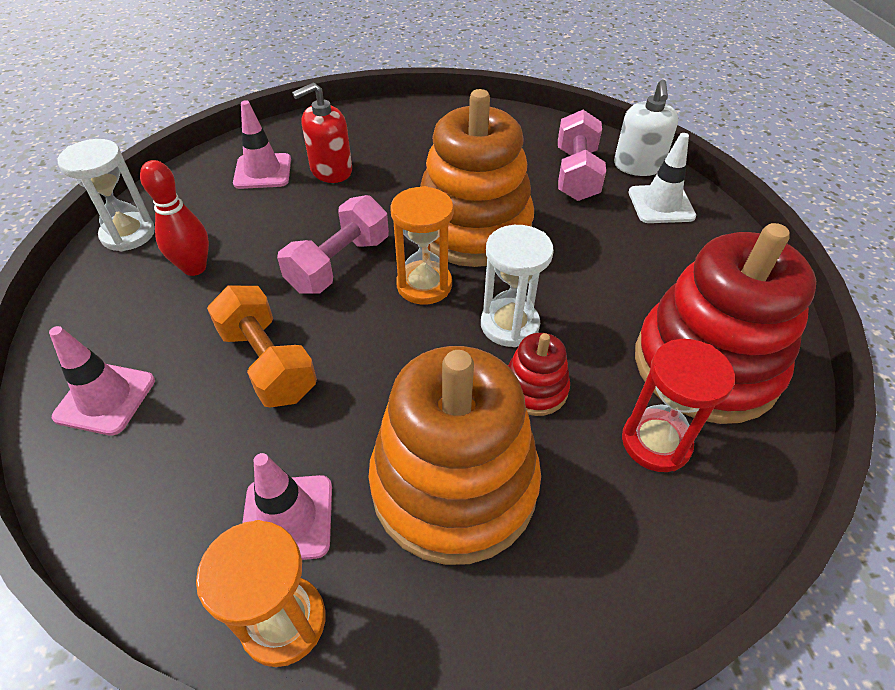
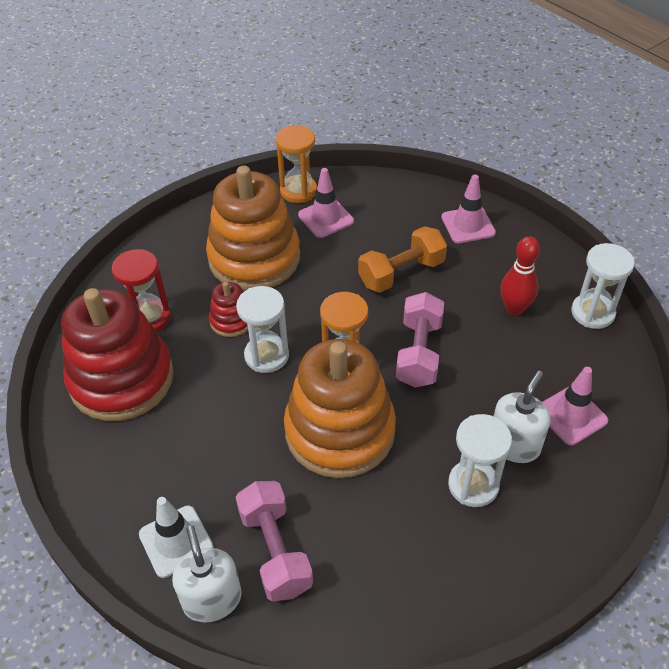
camera: 155 degrees right, 0 degrees up
orange dumbbell [207,286,317,407] -> orange dumbbell turned 60 degrees counterclockwise [358,226,447,293]
red soap dispenser [292,83,352,183] -> white soap dispenser [494,371,550,463]
none -> white hourglass [448,414,512,507]

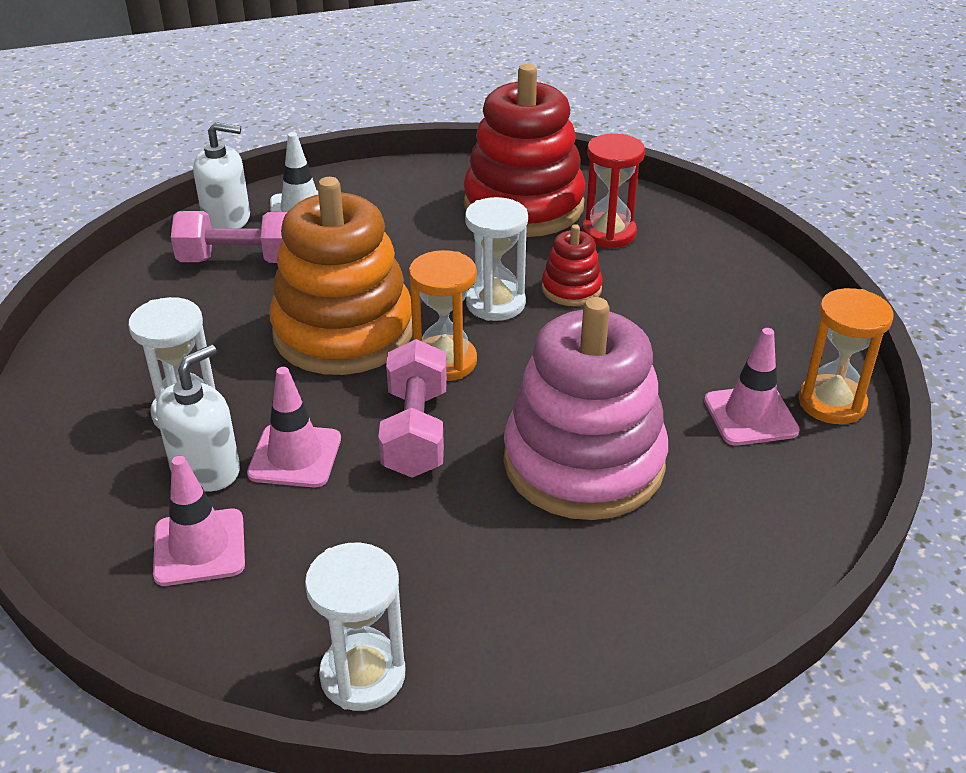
camera: 110 degrees right, 10 degrees down
orange stacking toy [206,166,300,291] -> none
orange dumbbell [358,226,447,293] -> pink stacking toy [504,297,668,520]
pink dumbbell [396,292,444,388] -> pink dumbbell turned 60 degrees clockwise [378,339,447,478]
pink traffic cone [441,175,496,243] -> pink traffic cone moved to [247,367,341,487]
white soap dispenser [494,371,550,463] -> white soap dispenser turned 105 degrees counterclockwise [156,345,240,492]
red bowling pin [500,236,540,316] -> none

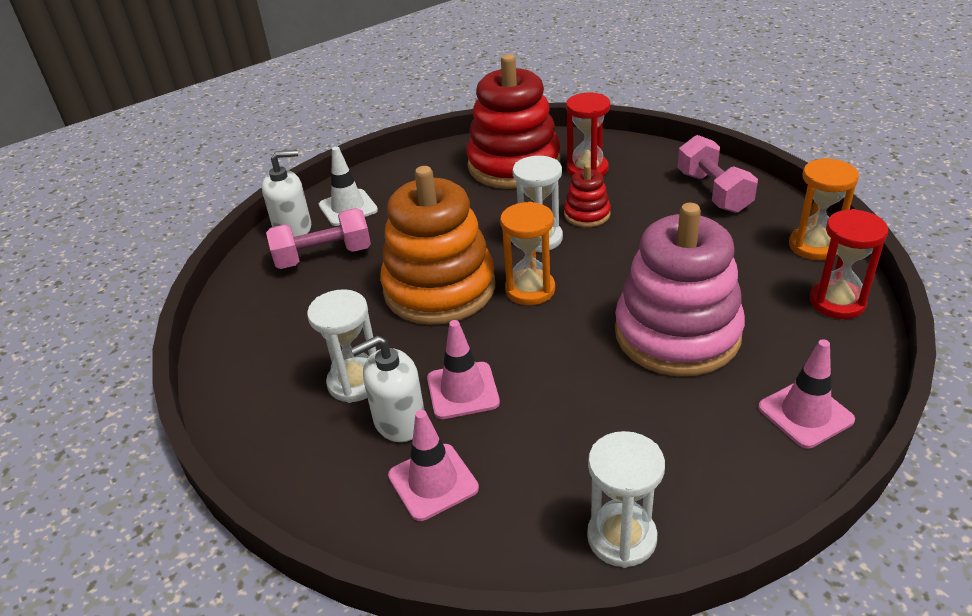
camera: 15 degrees left, 0 degrees up
white soap dispenser [156,345,240,492] -> white soap dispenser turned 135 degrees counterclockwise [351,336,424,442]
pink dumbbell [378,339,447,478] -> pink dumbbell moved to [677,135,758,213]
pink traffic cone [704,328,800,446] -> pink traffic cone moved to [758,339,855,448]
none -> red hourglass [810,209,888,319]

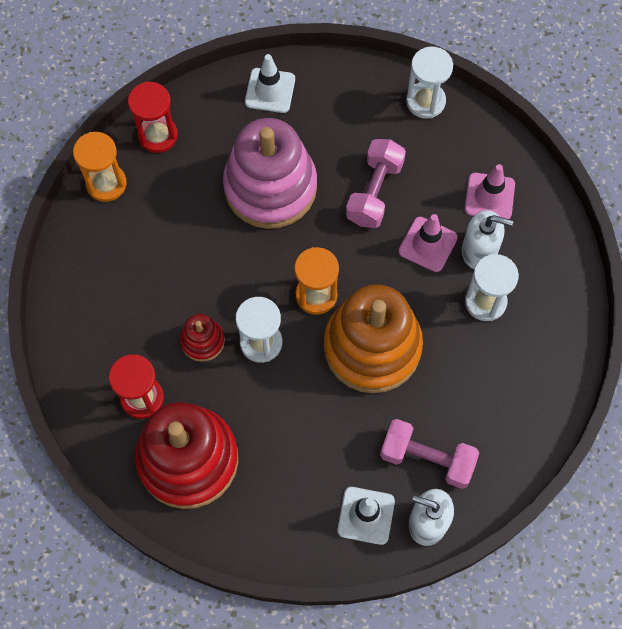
camera: 145 degrees left, 30 degrees up
pink dumbbell [677,135,758,213] -> pink dumbbell moved to [346,139,406,228]
pink traffic cone [758,339,855,448] -> white traffic cone [245,54,295,113]

